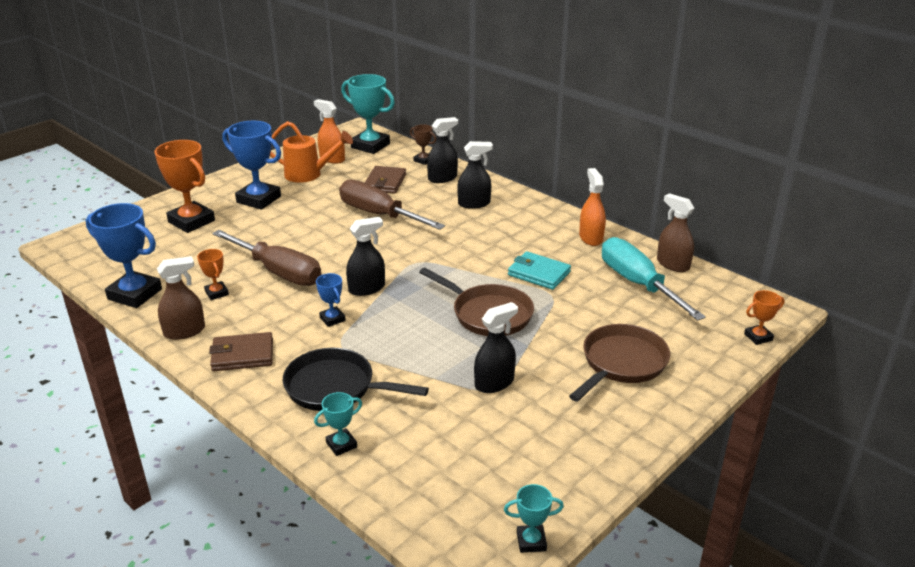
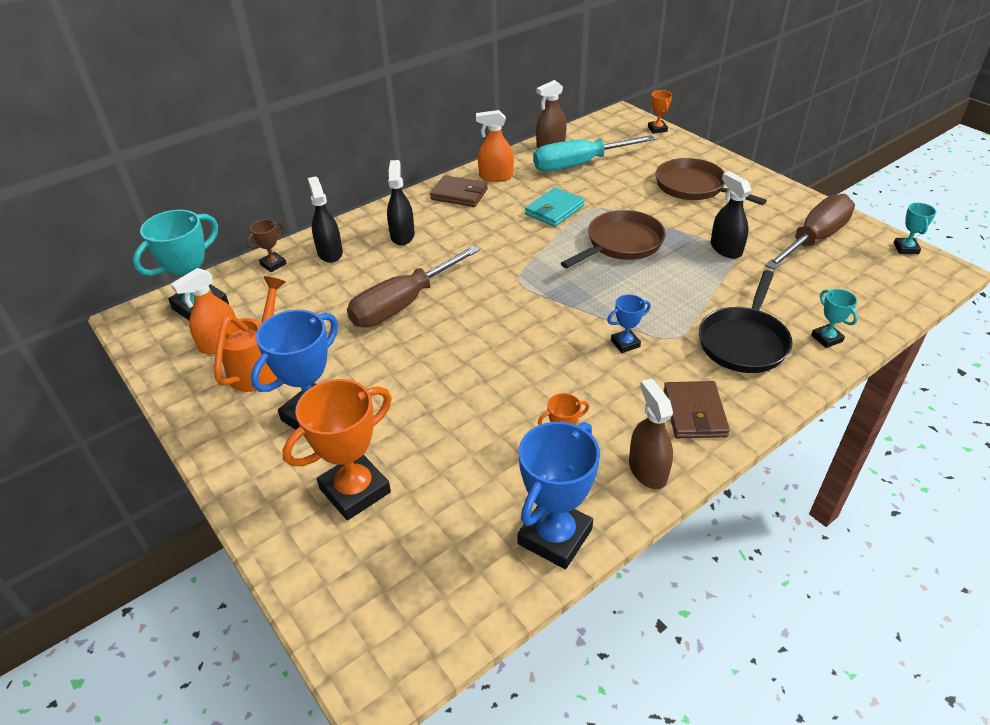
camera: 80 degrees left, 10 degrees up
brown screwdriver [212,230,322,286] -> brown screwdriver moved to [765,194,855,270]
black spray bottle [346,217,385,296] -> none
brown wallet [365,166,406,194] -> brown wallet moved to [430,175,488,207]

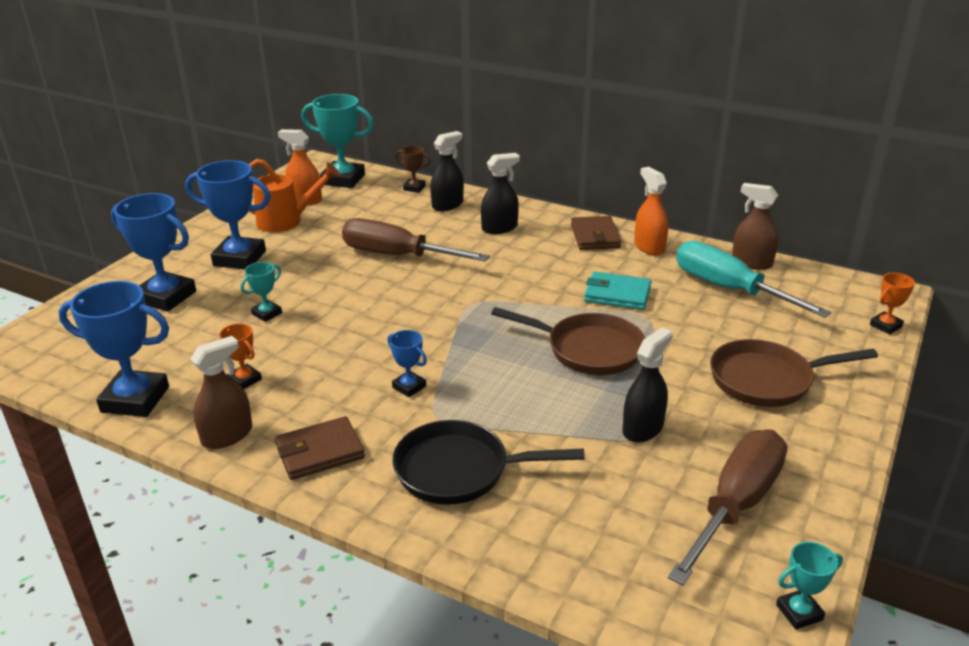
camera: 65 degrees right, 10 degrees down
orange trophy [282,379,392,520] -> blue trophy [111,193,196,312]
brown pan [655,158,767,205] -> brown pan turned 120 degrees counterclockwise [710,339,878,407]
brown screwdriver [765,194,855,270] -> brown screwdriver turned 75 degrees counterclockwise [668,429,787,585]
turquoise trophy [811,289,858,348] -> turquoise trophy moved to [241,262,282,322]

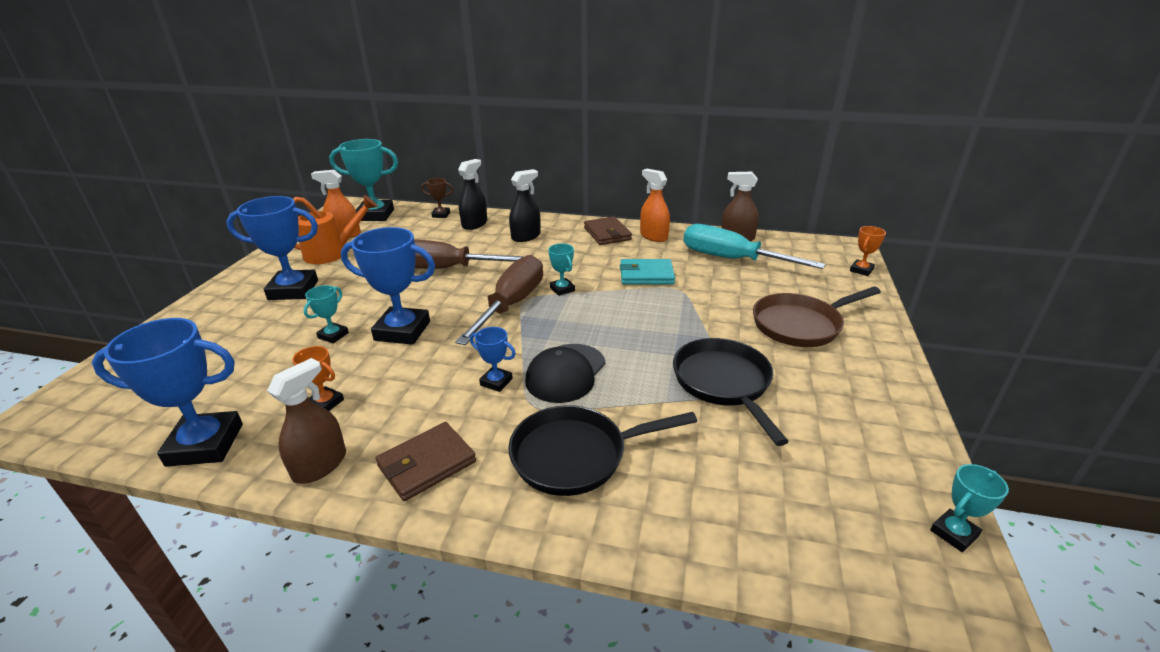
camera: 15 degrees left, 0 degrees up
blue trophy [111,193,196,312] -> blue trophy moved to [341,227,435,345]
brown pan [491,307,645,375] -> none
black spray bottle [623,327,673,443] -> black pan [673,338,789,446]
brown screwdriver [668,429,787,585] -> brown screwdriver moved to [455,255,543,345]
none -> black cap [525,344,605,403]
none -> turquoise trophy [548,244,575,296]

